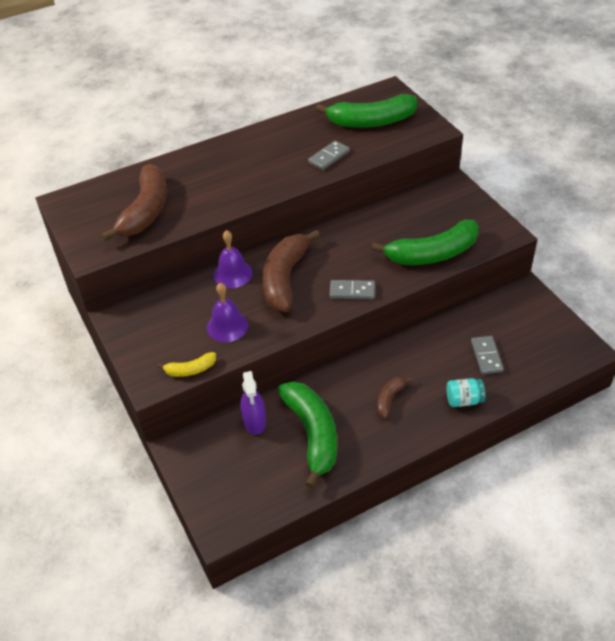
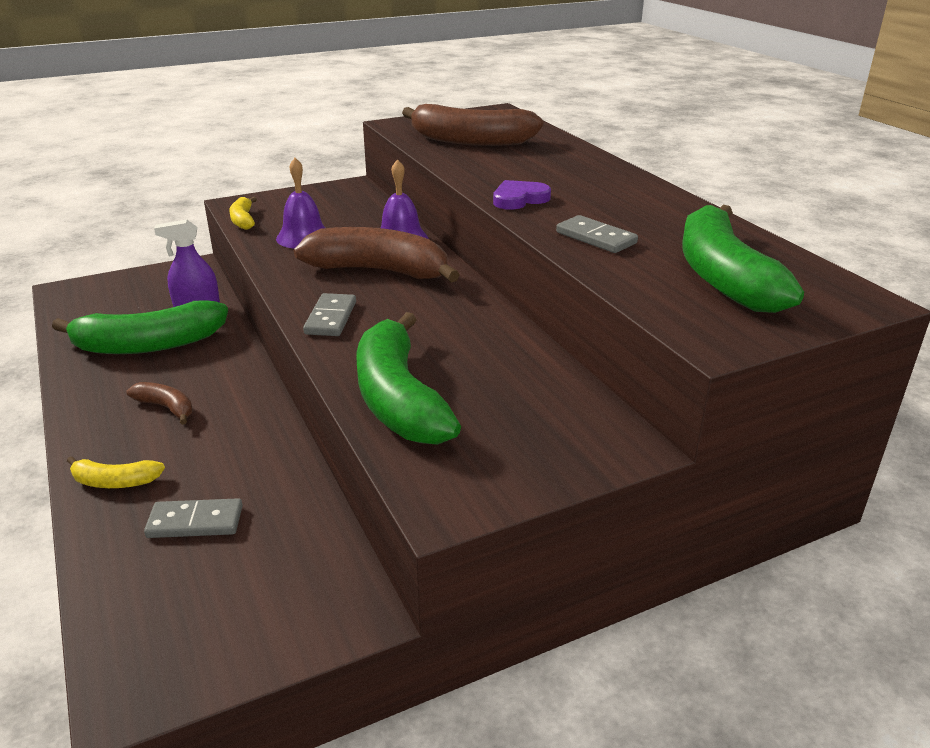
camera: 90 degrees right, 15 degrees down
turquoise jar [447,378,485,407] -> yellow banana [67,456,165,488]
none -> purple heart [493,180,551,210]

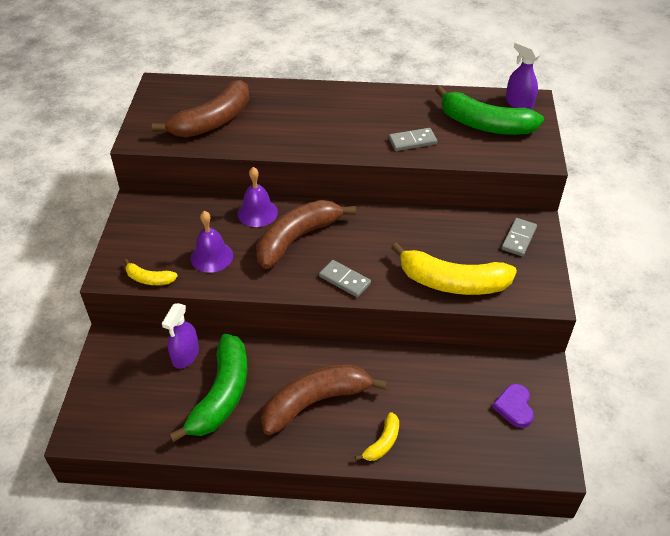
camera: 60 degrees left, 15 degrees up
brown banana [127,382,193,425] -> brown banana [261,364,387,435], size x2.11
grey domino [144,498,243,538] -> grey domino moved to [501,218,537,257]
green banana [356,312,461,445] -> yellow banana [391,242,517,295]
purple heart [493,180,551,210] -> purple heart moved to [492,384,534,428]
none -> purple spray bottle [506,40,540,110]

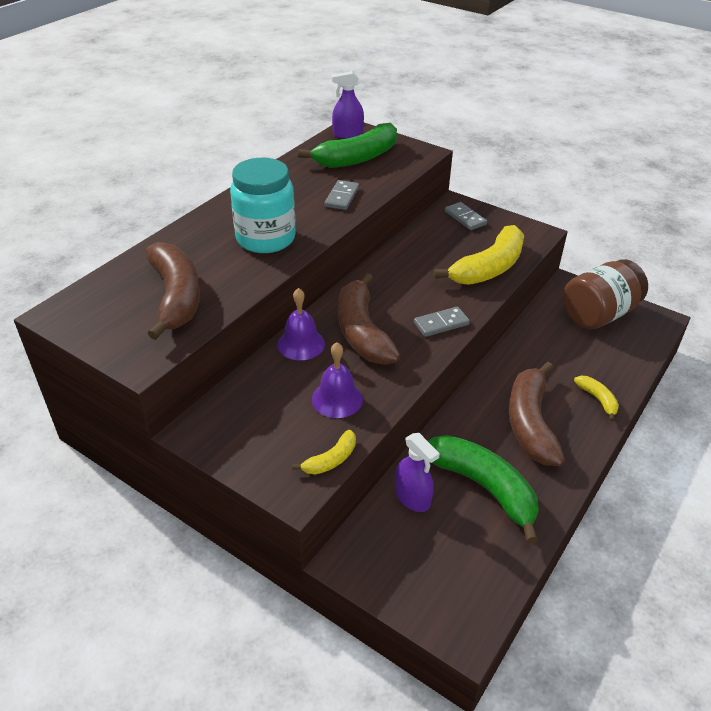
camera: 60 degrees left, 5 degrees down
purple heart [492,384,534,428] -> brown jar [563,259,648,329]
none -> turquoise jar [230,158,296,253]

